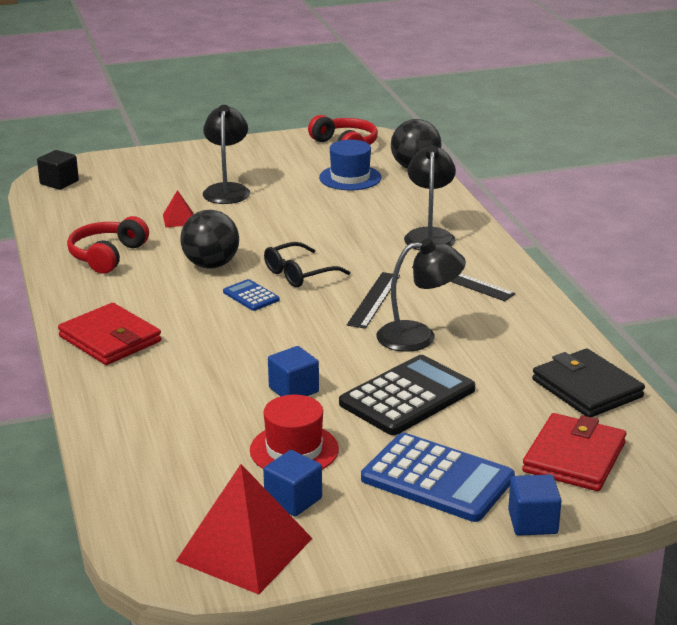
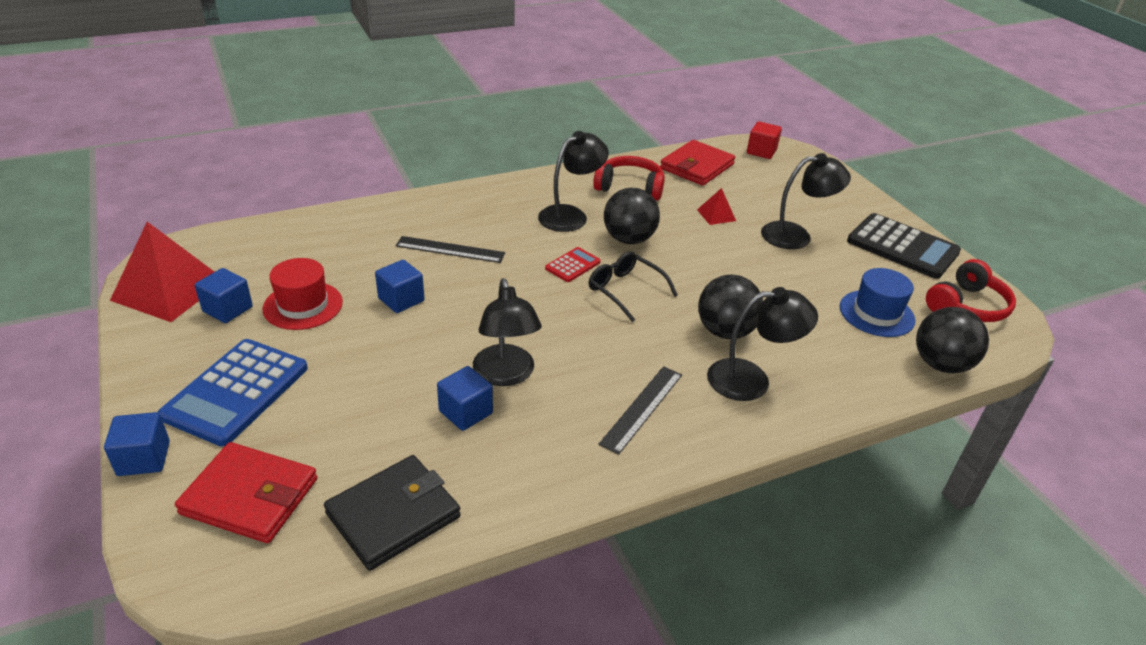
camera: 80 degrees right, 10 degrees up
black cube [37,150,79,190] -> red cube [747,121,782,159]
red wallet [58,303,161,365] -> red wallet moved to [660,140,735,186]
blue calculator [223,279,280,311] -> red calculator [545,247,600,282]
black calculator [339,355,475,435] -> black calculator moved to [847,213,961,279]
black ruler [347,272,400,329] -> black ruler moved to [396,236,505,263]
none -> blue cube [437,366,493,431]
none -> black lamp [538,131,609,232]
none -> black ball [698,275,763,339]

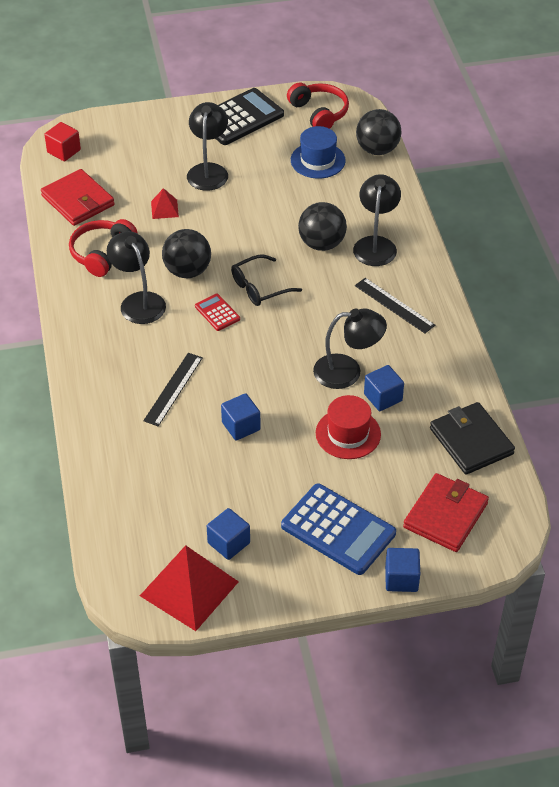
camera: 75 degrees left, 10 degrees up
red hat [263,258,343,330] -> red hat moved to [316,395,381,459]

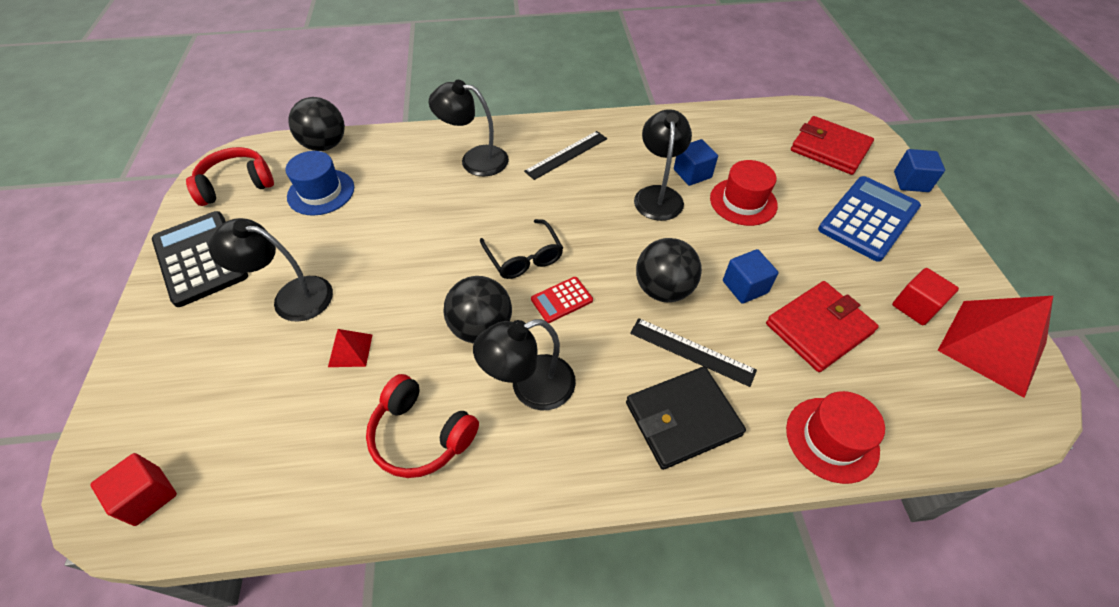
camera: 85 degrees left, 5 degrees up
red wallet [41,169,115,226] -> red wallet moved to [766,281,879,372]
blue cube [207,508,250,560] -> red cube [892,268,959,325]
black ball [298,202,347,251] -> black ball moved to [636,238,702,302]
black wallet [430,402,515,475] -> black wallet moved to [626,366,746,470]
none -> red hat [786,391,885,484]

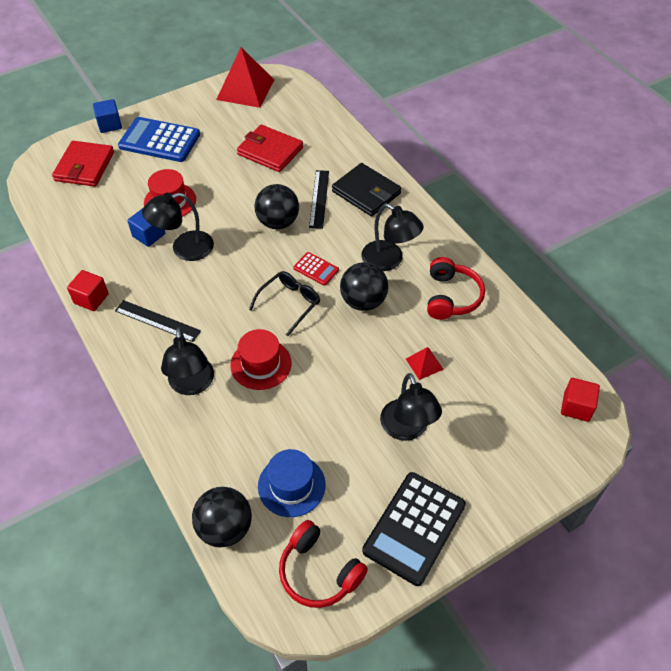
camera: 115 degrees left, 0 degrees up
blue cube [723,249,778,304] -> none
red hat [786,391,885,484] -> red hat moved to [230,329,292,390]
red cube [892,268,959,325] -> red cube moved to [67,270,109,311]

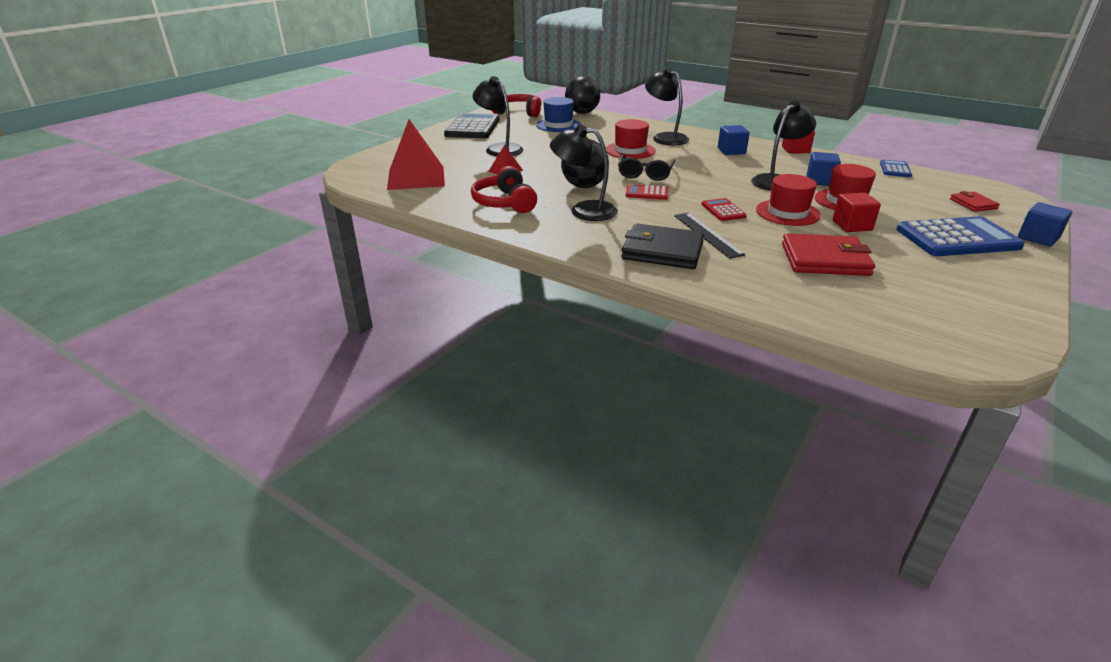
camera: 155 degrees right, 20 degrees down
red wallet [52,141,114,187] -> red wallet [950,191,1000,212], size x0.53
black ruler [115,300,201,342] -> blue cube [718,125,750,155]
red pyramid [216,47,274,108] -> red pyramid moved to [387,119,445,190]
black ball [254,184,299,229] -> red calculator [702,198,747,221]
red cube [561,378,600,422] -> red cube moved to [833,193,881,232]
none -> red hat [756,174,821,226]
none -> blue calculator [880,160,912,177]

